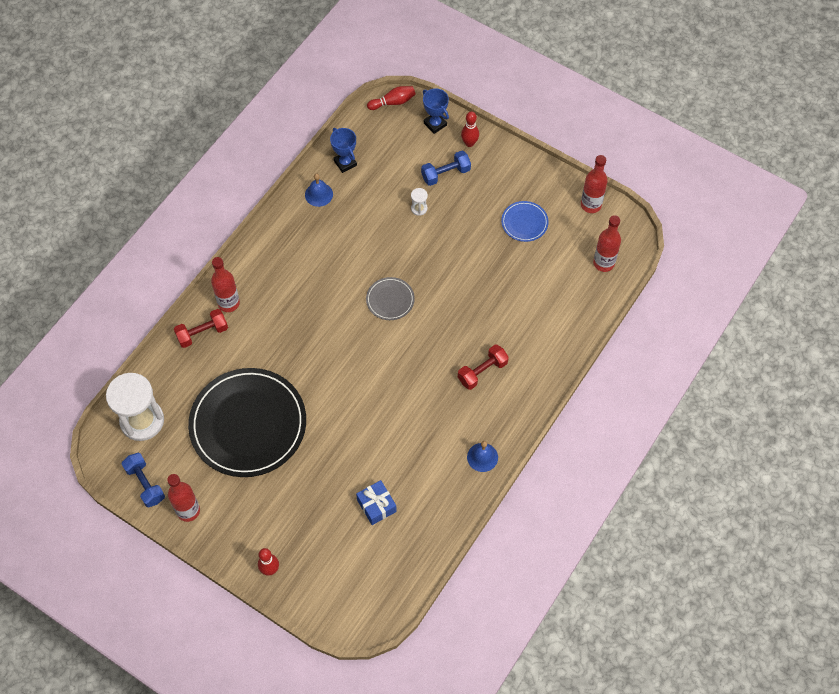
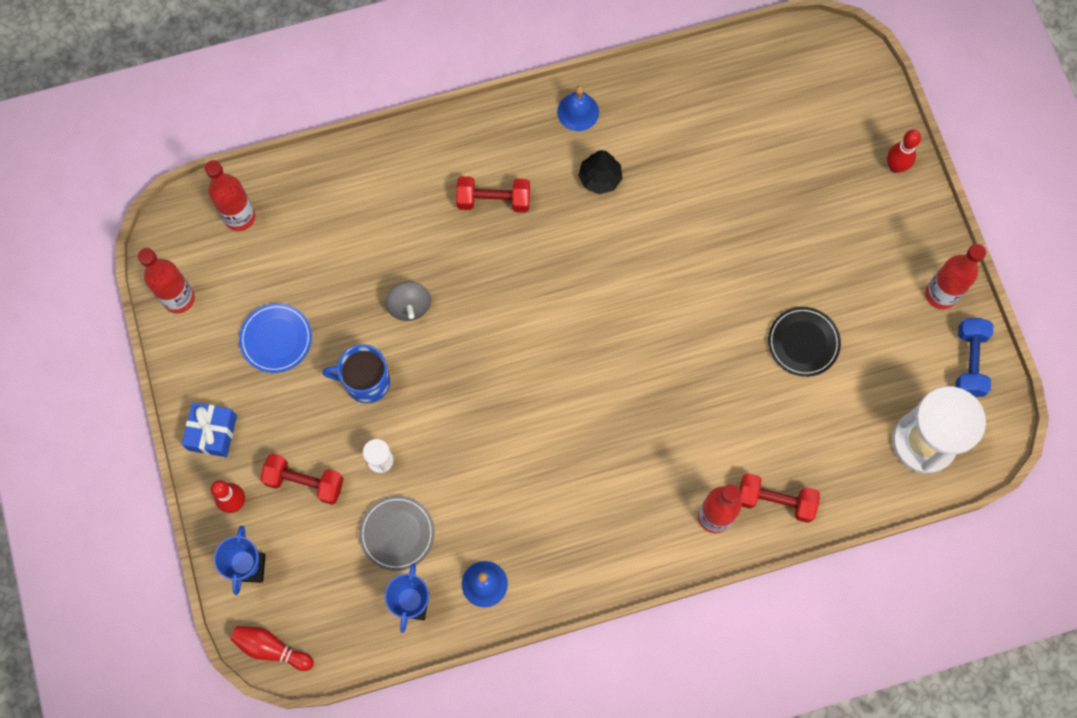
camera: 140 degrees left, 10 degrees up
black plate [188,368,306,477] -> black plate [768,307,841,377], size x0.43
blue gift [356,480,397,525] -> blue gift moved to [182,402,237,457]
grey plate [366,277,415,320] -> grey plate moved to [359,496,435,571]
blue dumbbell [421,151,471,186] -> red dumbbell [260,453,344,505]
none -> blue mug [322,344,390,403]
none -> grey spinning top [385,282,431,321]
none -> black tree [578,150,623,194]

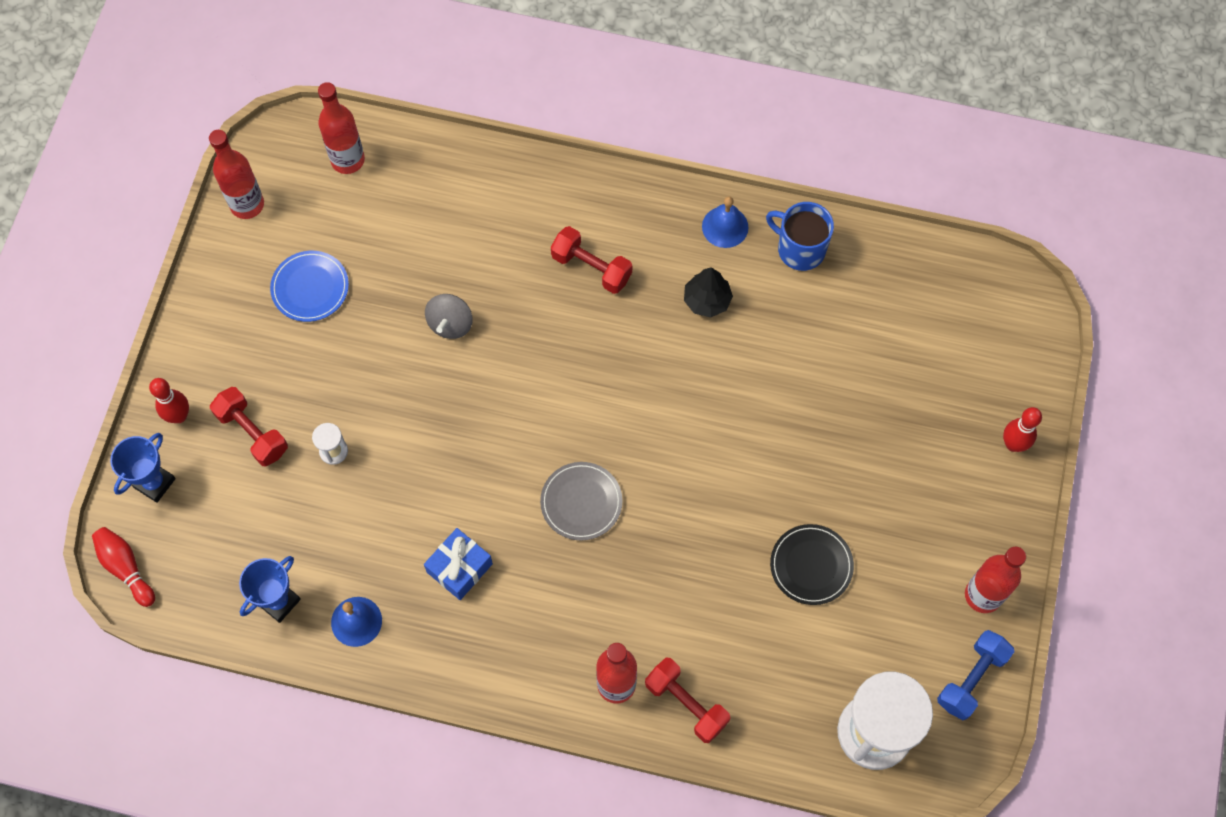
camera: 30 degrees right, 5 degrees down
blue gift [182,402,237,457] -> blue gift moved to [424,528,493,600]
blue mug [322,344,390,403] -> blue mug moved to [766,202,834,271]
grey plate [359,496,435,571] -> grey plate moved to [540,462,623,540]

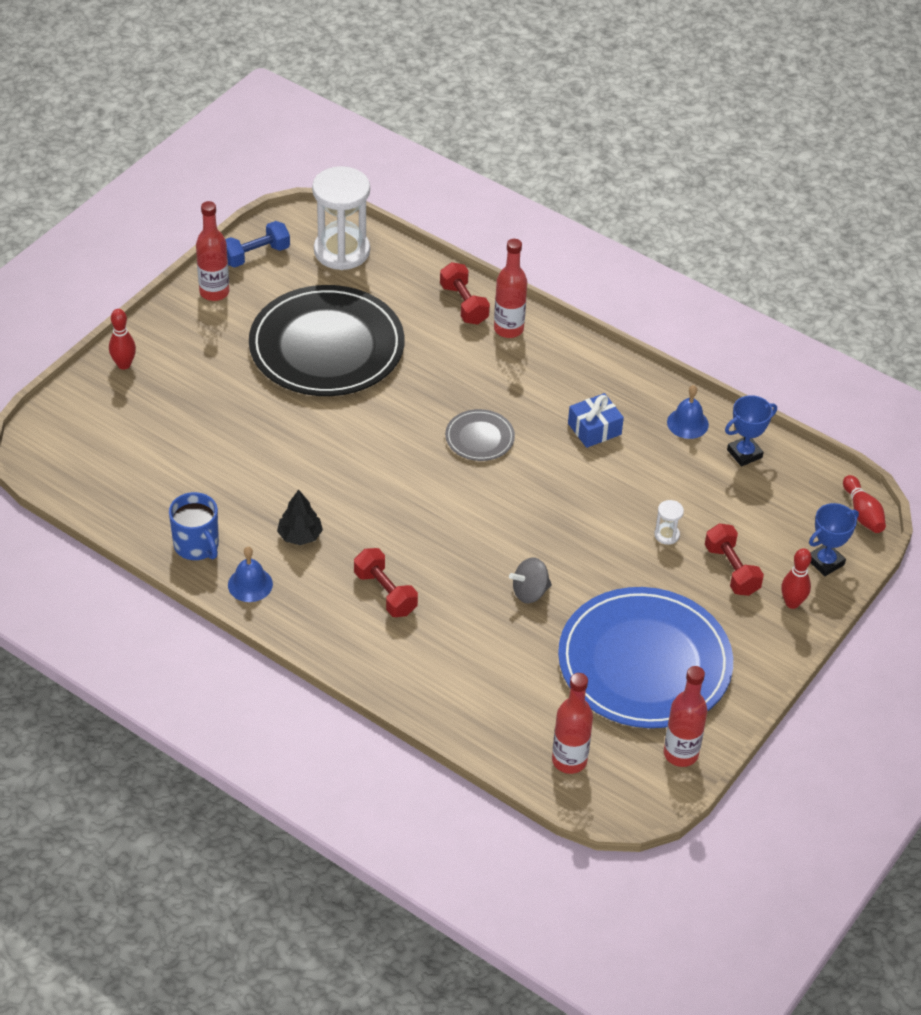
camera: 160 degrees left, 20 degrees down
blue plate [270,251,349,322] -> blue plate [558,587,733,728], size x2.31
grey spinning top [425,294,472,339] -> grey spinning top turned 150 degrees counterclockwise [509,557,552,603]
black plate [770,524,854,605] -> black plate [249,285,405,396], size x2.31

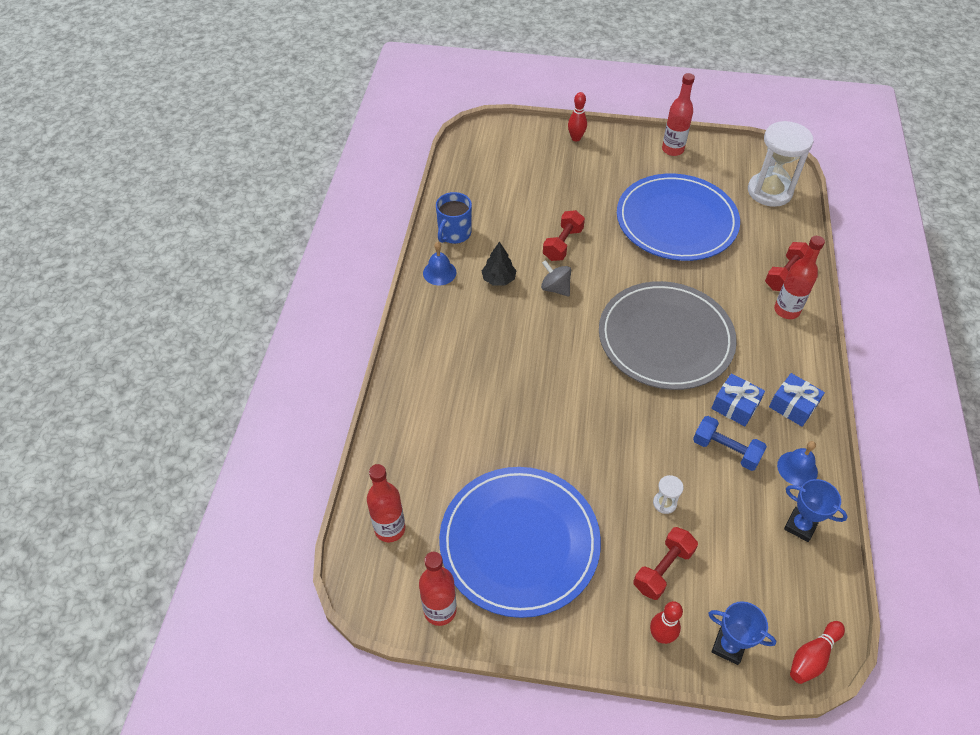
camera: 65 degrees right, 5 degrees up
blue dumbbell [225,221,290,267] -> blue dumbbell moved to [693,416,767,471]
black plate [249,285,405,396] -> blue plate [617,174,740,261]
red dumbbell [354,548,418,617] -> red dumbbell moved to [543,210,585,261]
grey plate [445,409,515,461] -> grey plate [599,281,737,390], size x2.31
grey spinning top [509,557,552,603] -> grey spinning top moved to [541,260,571,296]
none -> blue gift [769,373,825,427]

